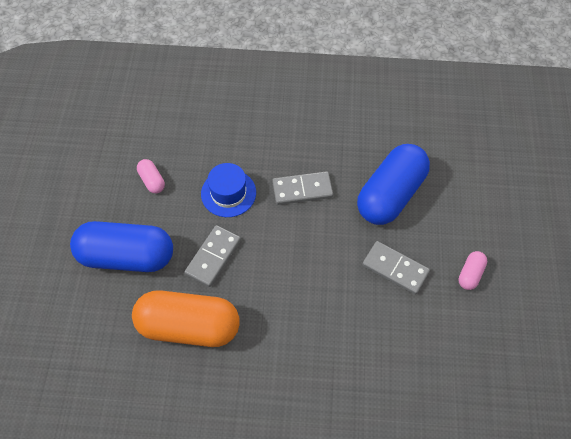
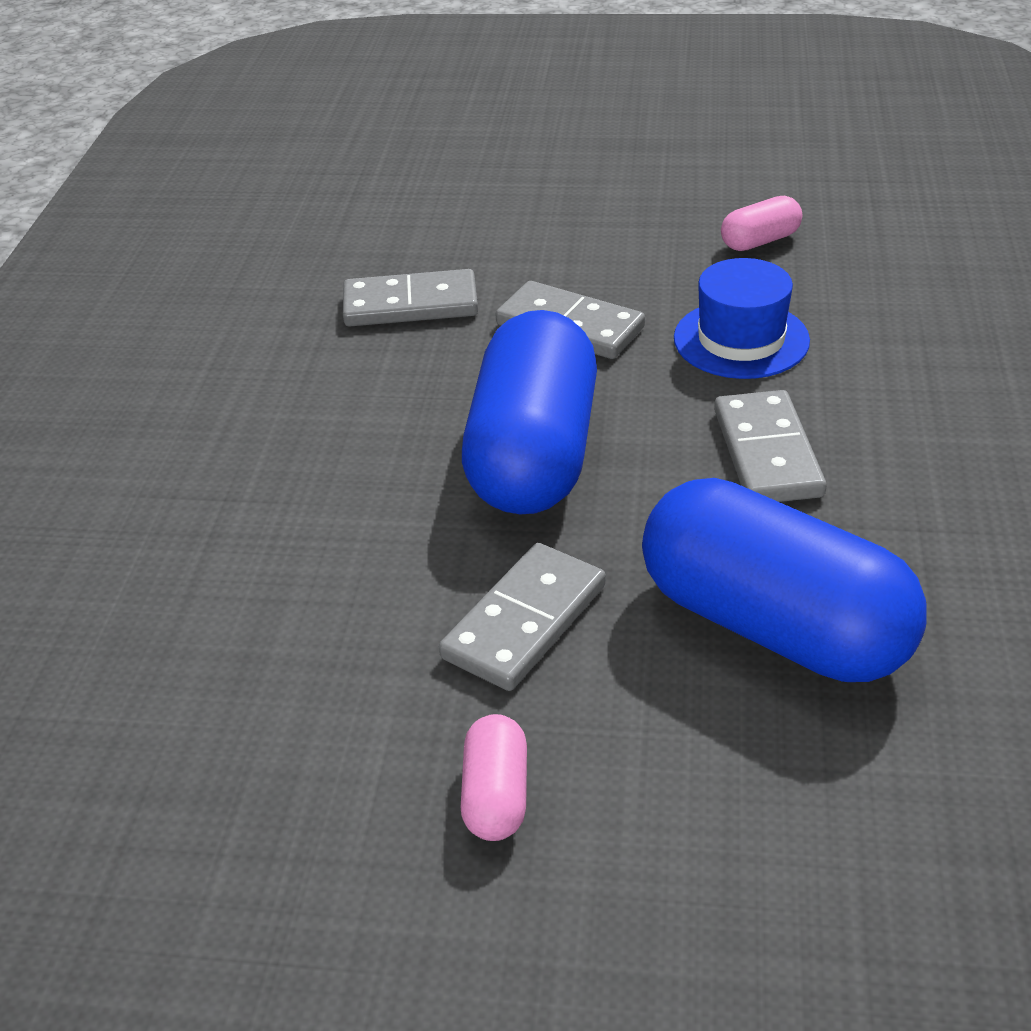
camera: 95 degrees right, 20 degrees down
blue capsule [70,221,173,272] -> blue capsule moved to [462,310,597,514]
orange capsule [132,290,240,347] -> grey domino [343,269,478,327]
pink capsule [458,251,487,290] -> pink capsule turned 60 degrees clockwise [461,714,527,841]

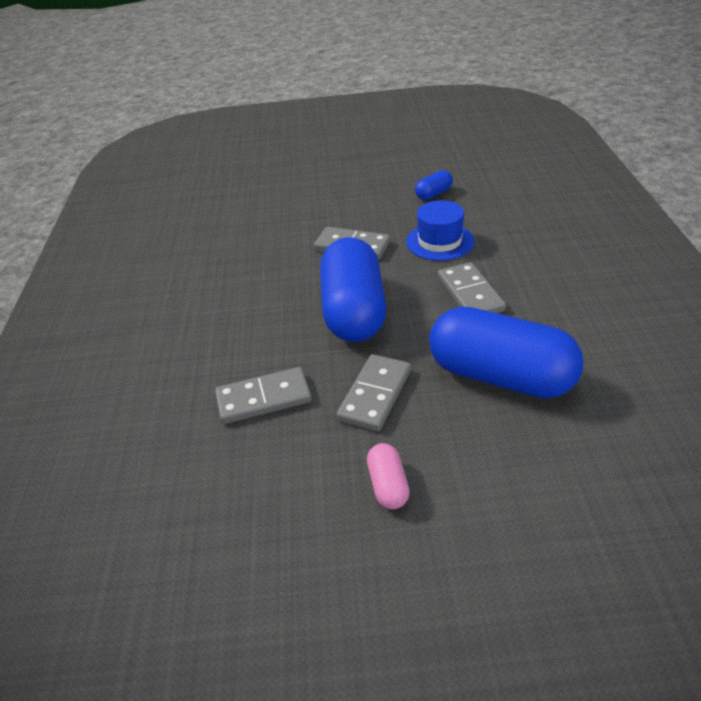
camera: 10 degrees left, 0 degrees up
grey domino [343,269,478,327] -> grey domino moved to [215,367,312,424]
pink capsule [721,196,802,251] -> blue capsule [415,170,453,200]

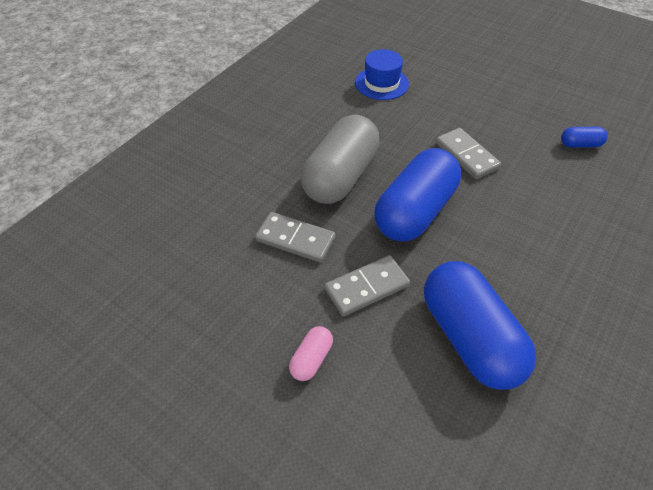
camera: 35 degrees right, 10 degrees up
blue hat [406,200,474,261] -> blue hat moved to [355,49,409,100]
grey domino [438,262,506,313] -> none
none -> grey capsule [301,115,380,204]

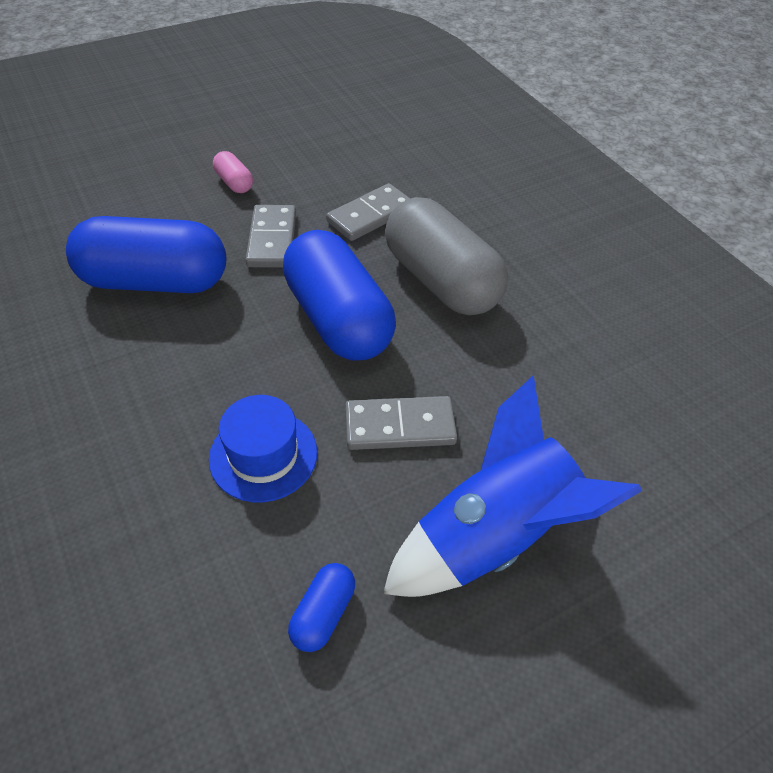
camera: 115 degrees right, 0 degrees up
blue hat [355,49,409,100] -> blue hat moved to [209,395,317,502]
none -> blue rocket [383,375,642,597]

